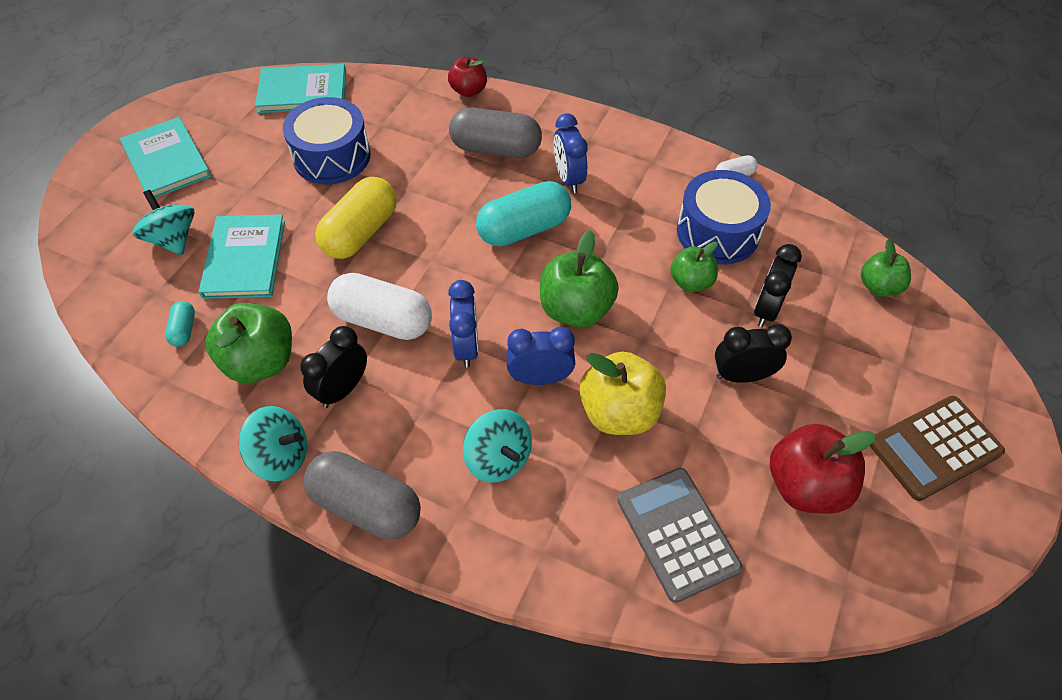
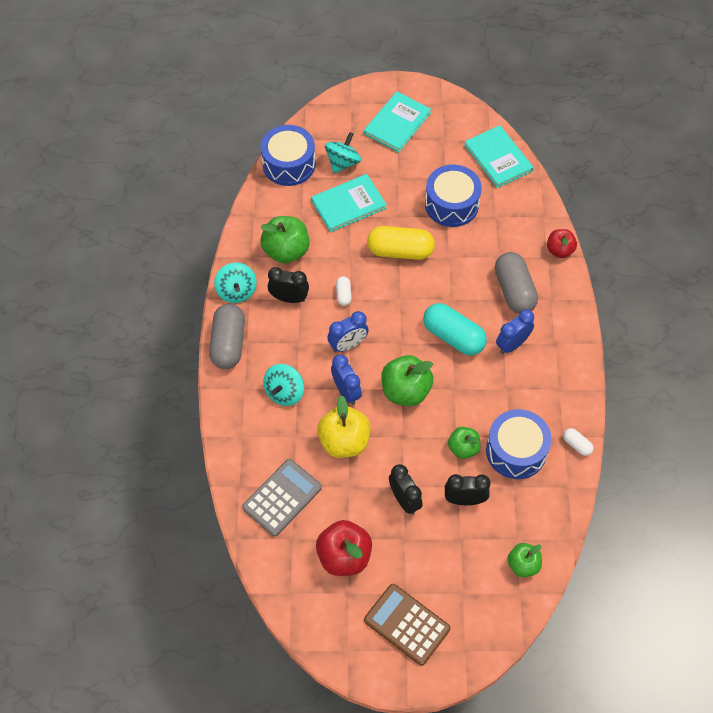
camera: 65 degrees right, 5 degrees up
turquoise capsule [165,301,195,347] -> none
white capsule [327,273,432,340] -> white capsule [336,276,352,306], size x0.47
none -> blue drum [261,125,316,186]

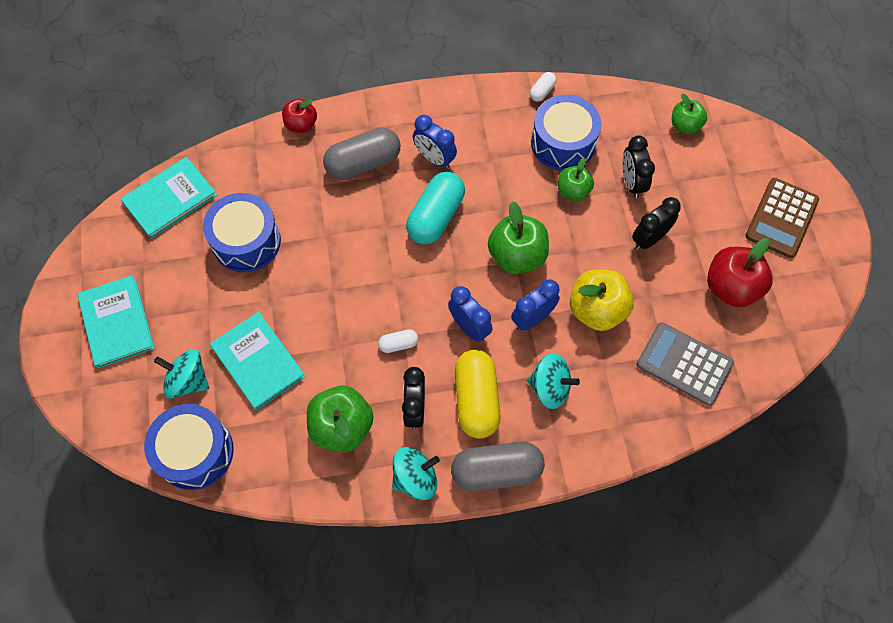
camera: 100 degrees left, 5 degrees up
turquoise book [364,91,431,153] -> turquoise book turned 45 degrees clockwise [77,275,155,368]
yellow capsule [367,226,435,260] -> yellow capsule moved to [455,350,500,439]

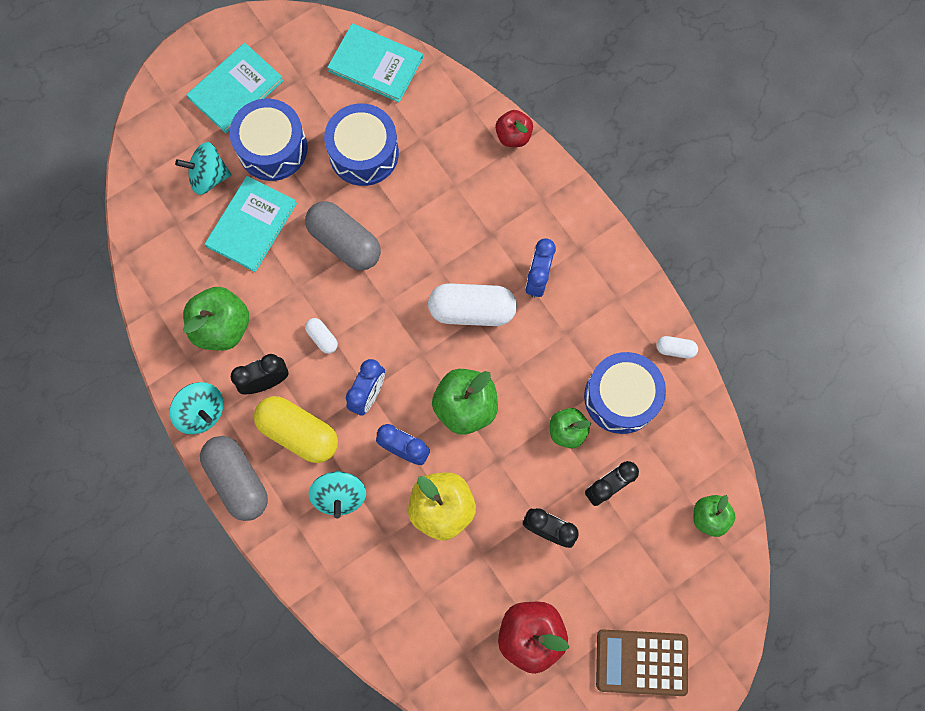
camera: 65 degrees right, 10 degrees up
blue drum [144,404,234,490] -> blue drum moved to [229,99,308,181]
turquoise spinning top [154,349,209,399] -> turquoise spinning top turned 90 degrees counterclockwise [175,142,231,195]
grey capsule [323,127,401,180] -> grey capsule moved to [305,201,381,271]
turquoise capsule [406,172,465,244] -> white capsule [428,283,517,326]
yellow capsule [455,350,500,439] -> yellow capsule turned 60 degrees clockwise [254,396,338,463]
grey calculator [637,322,734,406] -> none

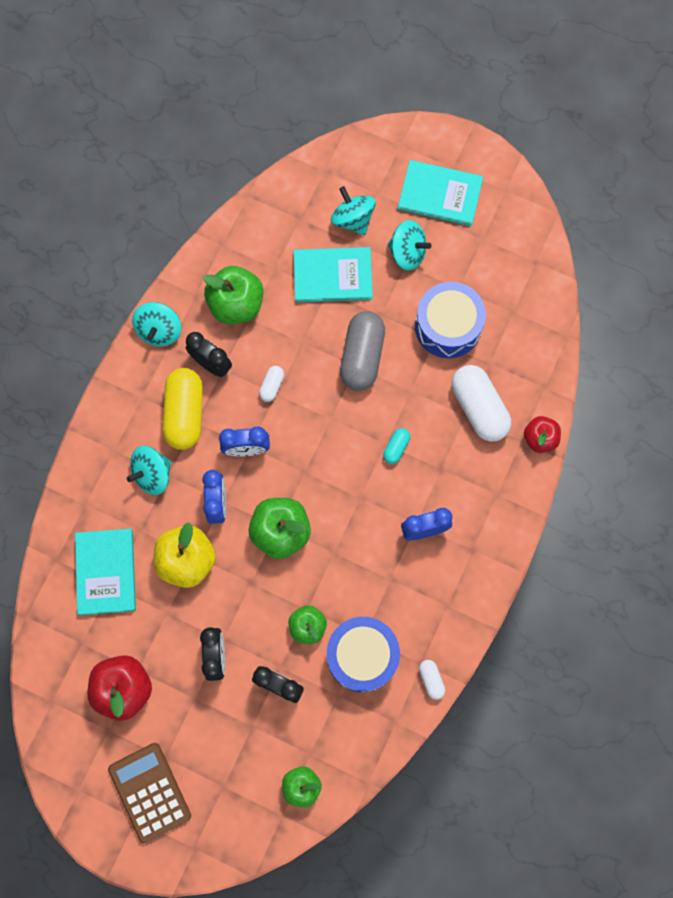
camera: 60 degrees right, 0 degrees up
grey capsule [200,436,268,521] -> none
blue drum [229,99,308,181] -> turquoise spinning top [387,220,431,270]
turquoise book [327,23,423,103] -> turquoise book moved to [75,529,136,615]
white capsule [428,283,517,326] -> white capsule moved to [452,365,511,442]
none -> turquoise capsule [383,428,410,464]

